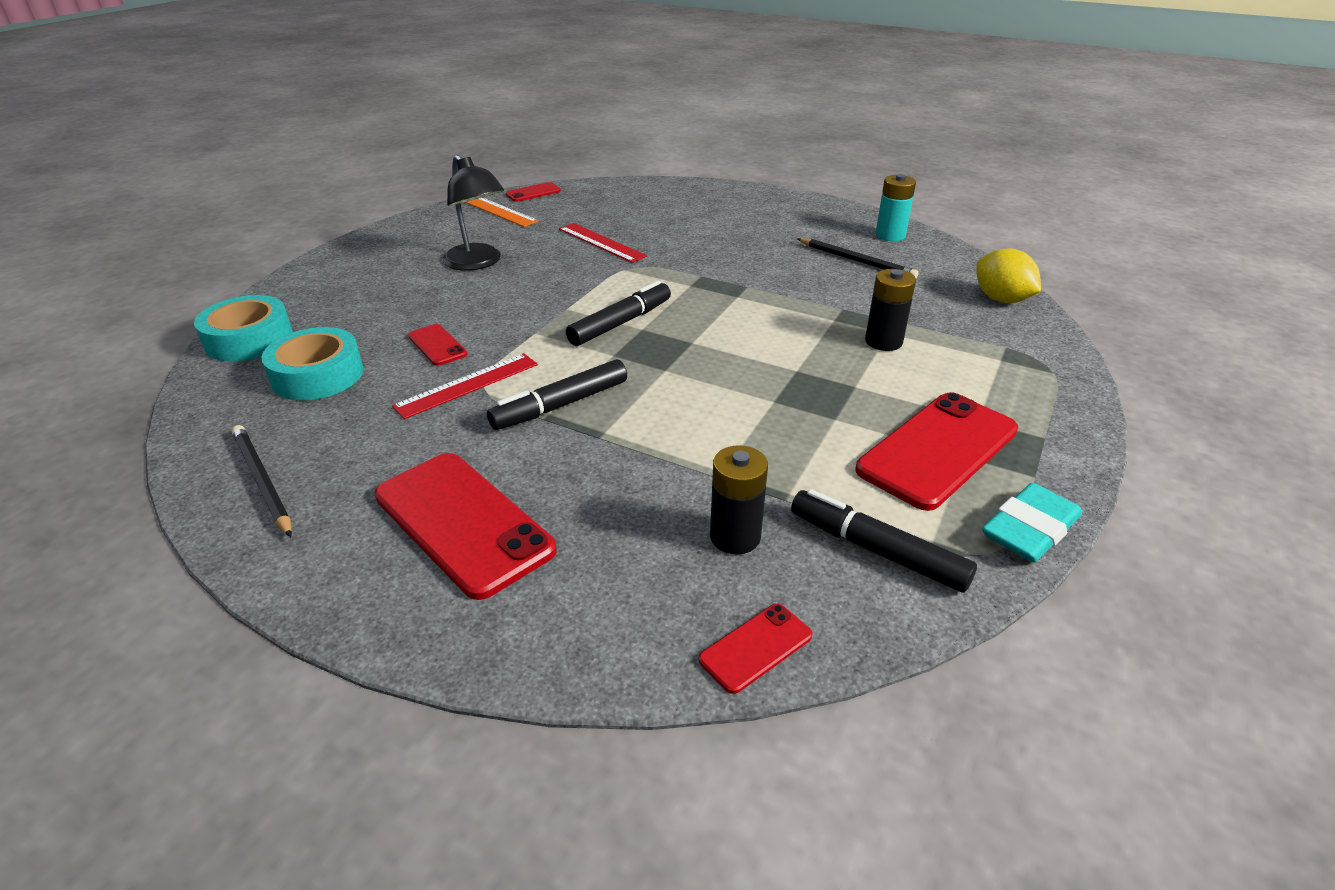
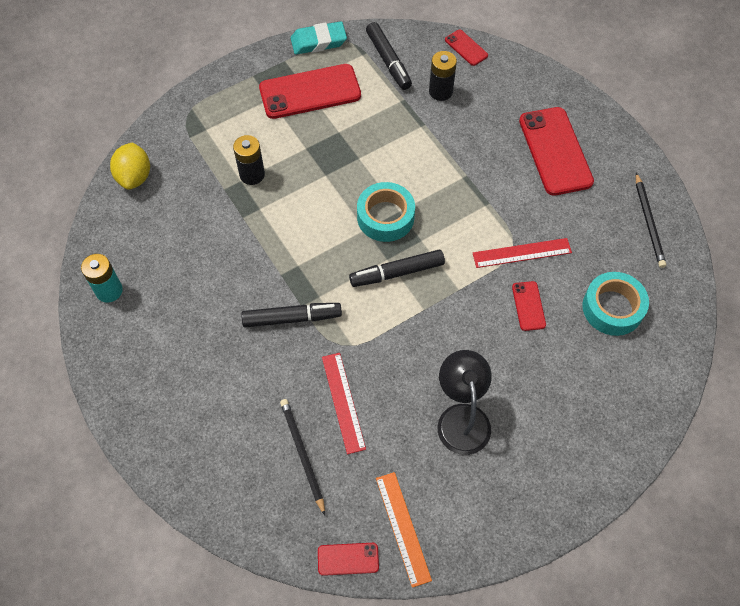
camera: 150 degrees left, 25 degrees up
turquoise tape [194,295,293,362] -> turquoise tape moved to [357,182,415,242]
black marker [487,359,627,430] -> black marker moved to [241,303,342,327]
red phone [699,604,813,694] -> red phone turned 60 degrees clockwise [445,30,488,66]
black pencil [797,238,919,278] -> black pencil moved to [280,399,325,515]

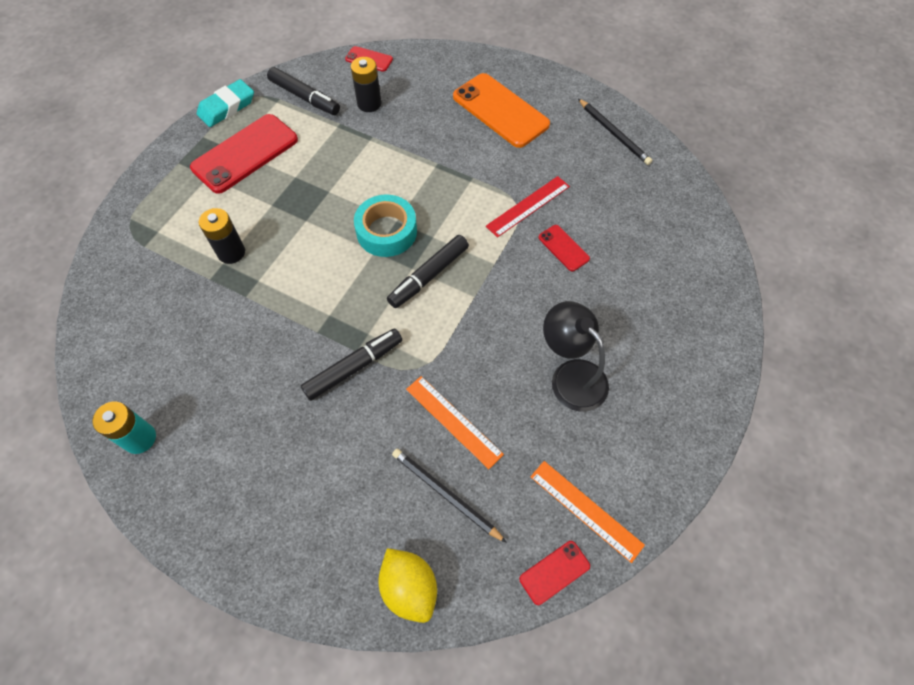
camera: 30 degrees left, 0 degrees up
yellow lemon [110,142,150,190] -> yellow lemon moved to [378,548,437,623]
red ruler [322,353,366,454] -> orange ruler [406,376,504,469]
red phone [519,107,594,196] -> orange phone [453,73,550,148]
turquoise tape [582,272,649,336] -> none

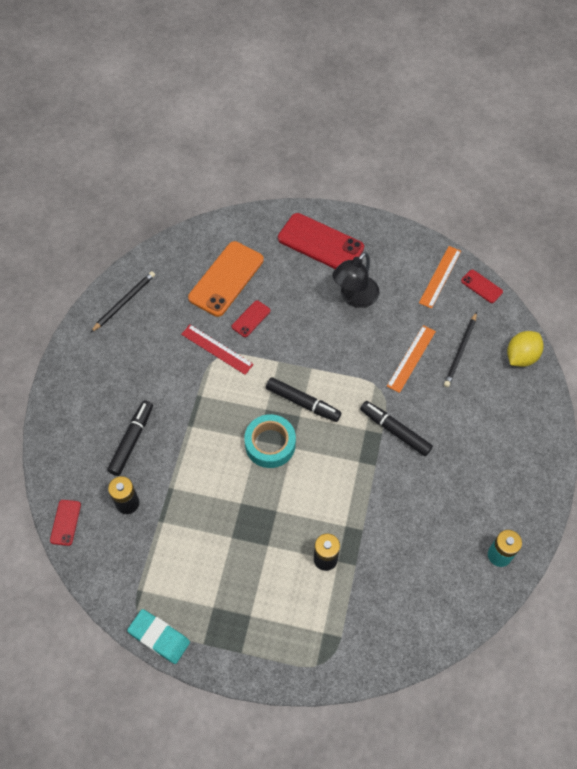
camera: 105 degrees left, 0 degrees up
red phone [190,114,298,194] -> red phone moved to [278,213,364,269]
black marker [267,67,340,115] -> black marker moved to [107,400,153,476]
orange phone [453,73,550,148] -> orange phone moved to [188,241,264,317]

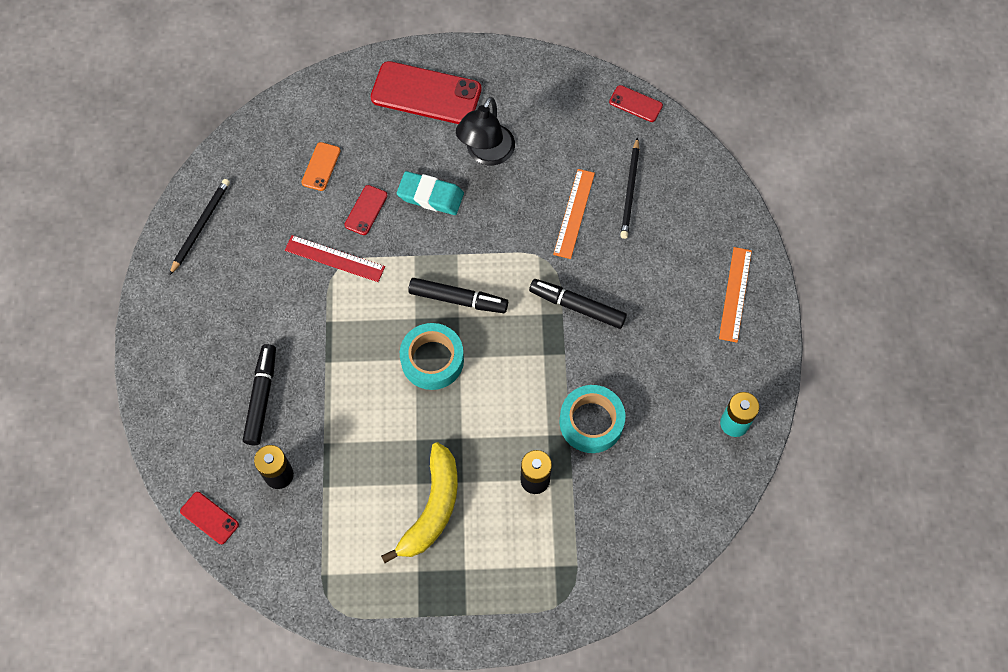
camera: 15 degrees left, 5 degrees up
red phone [50,500,81,546] -> red phone turned 45 degrees counterclockwise [180,492,239,544]
turquoise eraser [127,609,190,664] -> turquoise eraser moved to [397,171,464,215]
orange phone [188,241,264,317] -> orange phone [301,142,341,191], size x0.48
orange ruler [419,246,461,309] -> orange ruler moved to [719,247,752,343]
yellow lemon [507,331,544,367] -> none
none -> yellow banana [381,442,458,563]
none -> turquoise tape [559,385,625,453]

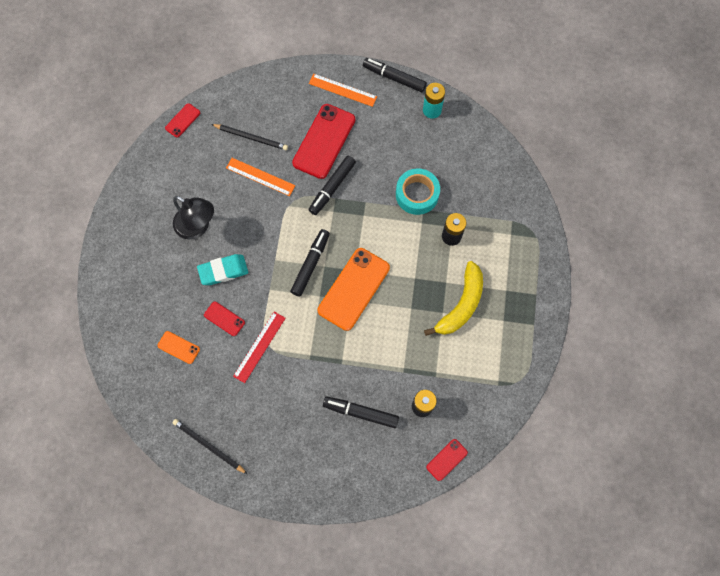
camera: 80 degrees left, 5 degrees up
red phone [371,61,482,124] -> red phone moved to [292,104,355,179]
yellow banana [381,442,458,563] -> yellow banana turned 90 degrees clockwise [424,261,483,336]
turquoise eraser [397,171,464,215] -> turquoise eraser turned 45 degrees clockwise [197,254,248,285]
turquoise tape [400,323,464,390] -> orange phone [318,248,390,331]
none -> black marker [363,58,427,92]

